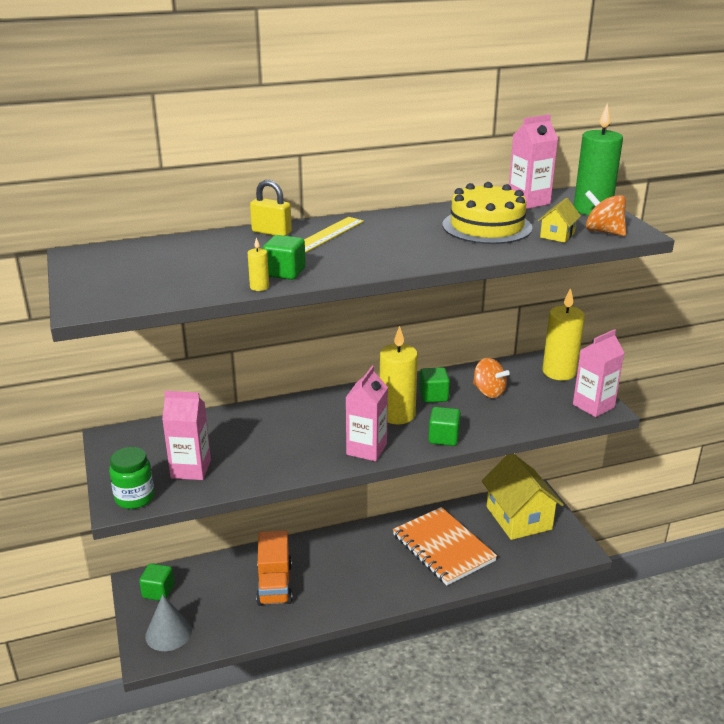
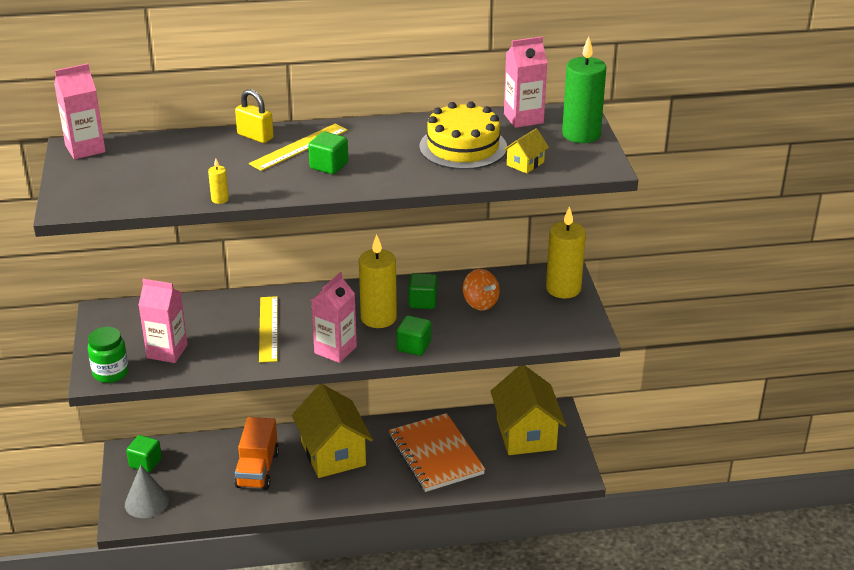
camera: 10 degrees right, 5 degrees up
green cube [263,235,306,280] -> green cube moved to [308,132,348,174]
pink carton [573,329,624,417] -> pink carton moved to [54,63,106,159]
orange spinning top [585,190,626,236] -> none
none -> yellow ruler [259,296,278,363]
none -> yellow house [292,384,373,478]

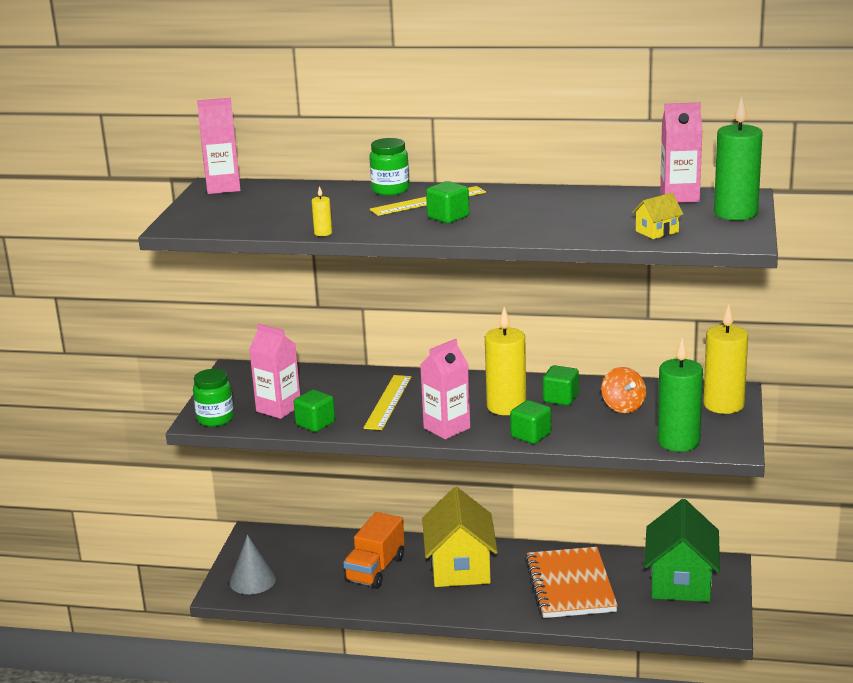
camera: 20 degrees right, 10 degrees down
green cube [126,435,162,472] -> green cube moved to [294,390,335,432]
yellow padlock [235,89,274,143] -> green jar [369,138,409,196]
yellow cake [419,102,507,170] -> none
yellow house [490,365,566,455] -> green house [644,499,720,602]
none -> green candle [657,337,703,452]

